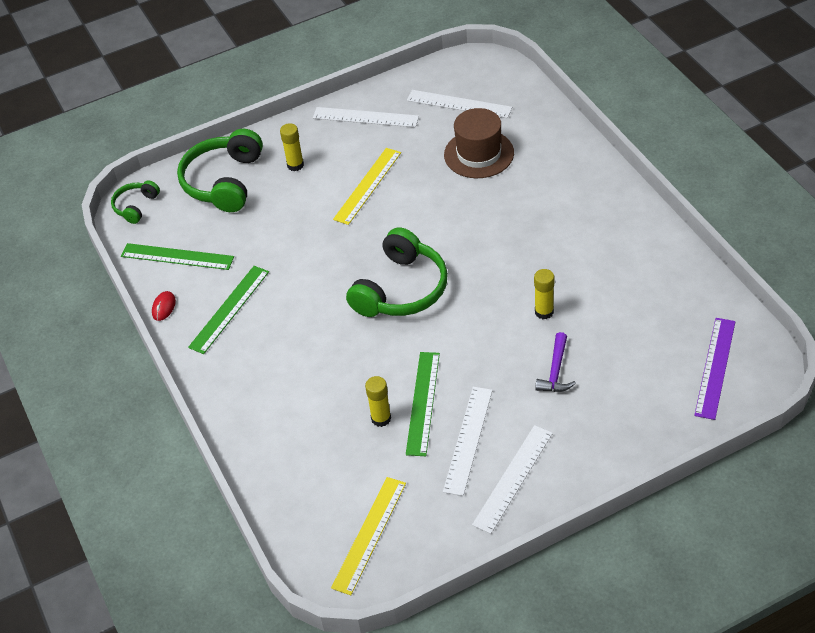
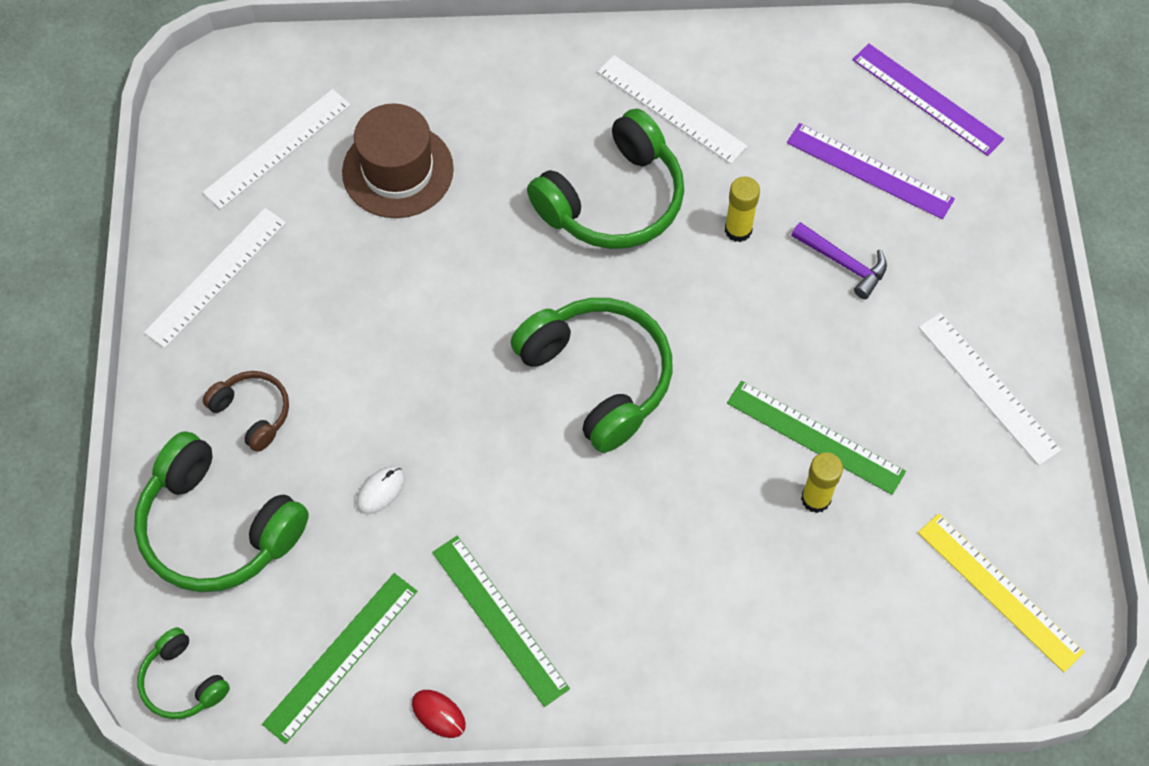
camera: 70 degrees left, 15 degrees up
yellow glue stick [280,123,304,171] -> brown headphones [203,371,289,452]
yellow ruler [333,148,401,225] -> none
white ruler [443,387,493,496] -> white ruler moved to [597,55,747,164]
none -> white mouse [356,466,405,514]
none -> green headphones [527,108,684,249]
none -> purple ruler [787,123,955,219]

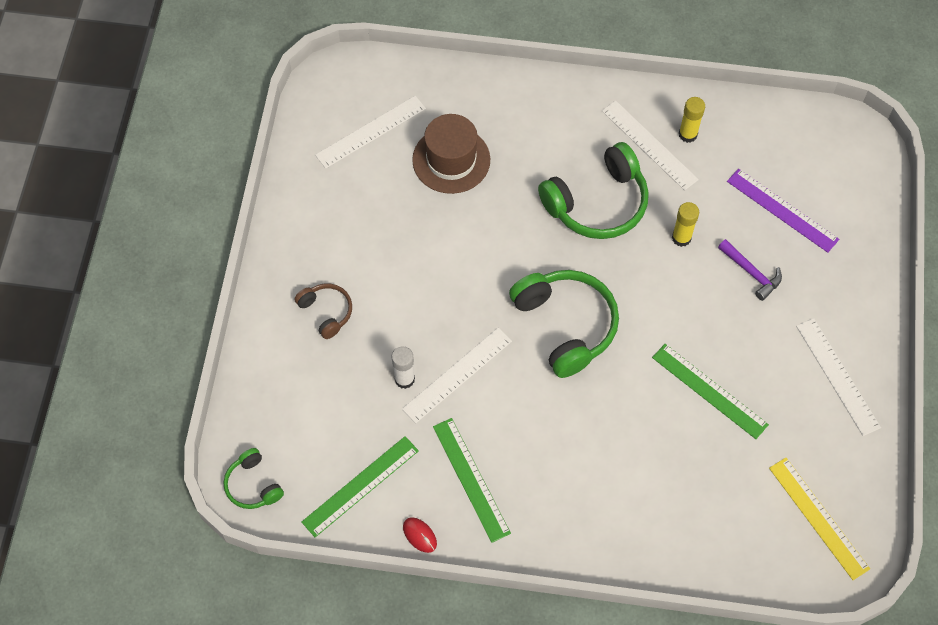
camera: 10 degrees right, 0 degrees up
green headphones [134,431,309,592] -> none
white ruler [144,208,286,348] -> white ruler moved to [402,328,512,423]
white mouse [356,466,405,514] -> white glue stick [391,346,415,389]
yellow glue stick [801,452,843,513] -> yellow glue stick moved to [679,97,705,143]
purple ruler [852,43,1004,156] -> none

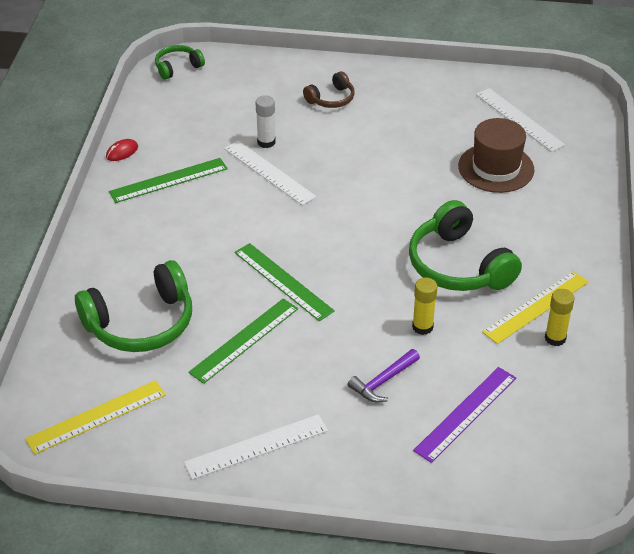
camera: 90 degrees right, 20 degrees down
green ruler [302,436,419,537] -> green ruler moved to [234,243,335,321]
green headphones [509,270,619,378] -> green headphones moved to [75,260,192,352]
white ruler [602,101,699,191] -> yellow ruler [482,271,588,344]

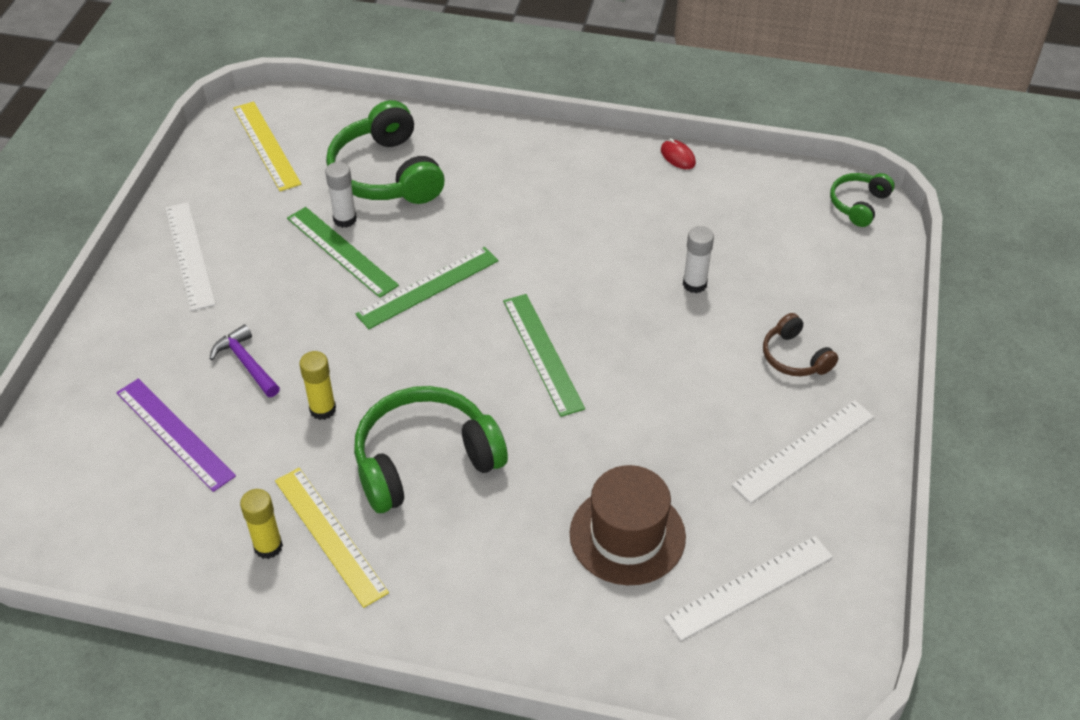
camera: 95 degrees right, 5 degrees up
green ruler [109,158,228,203] -> green ruler moved to [503,294,585,417]
green headphones [155,45,205,80] -> green headphones turned 120 degrees counterclockwise [830,173,895,227]
white ruler [224,141,316,206] -> white ruler moved to [732,400,874,503]
none -> white glue stick [325,162,357,228]

